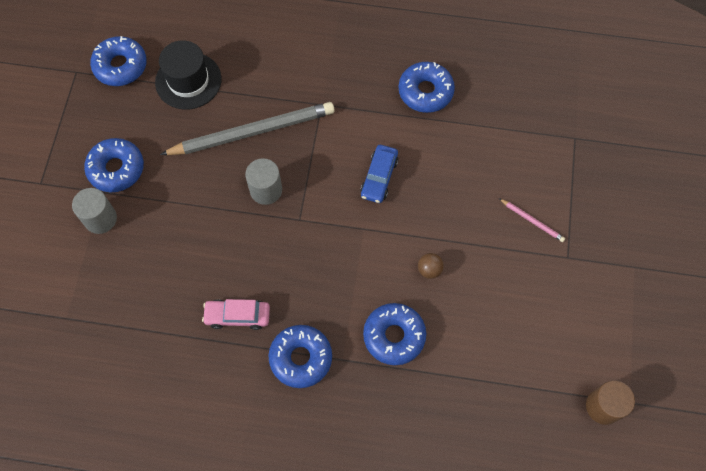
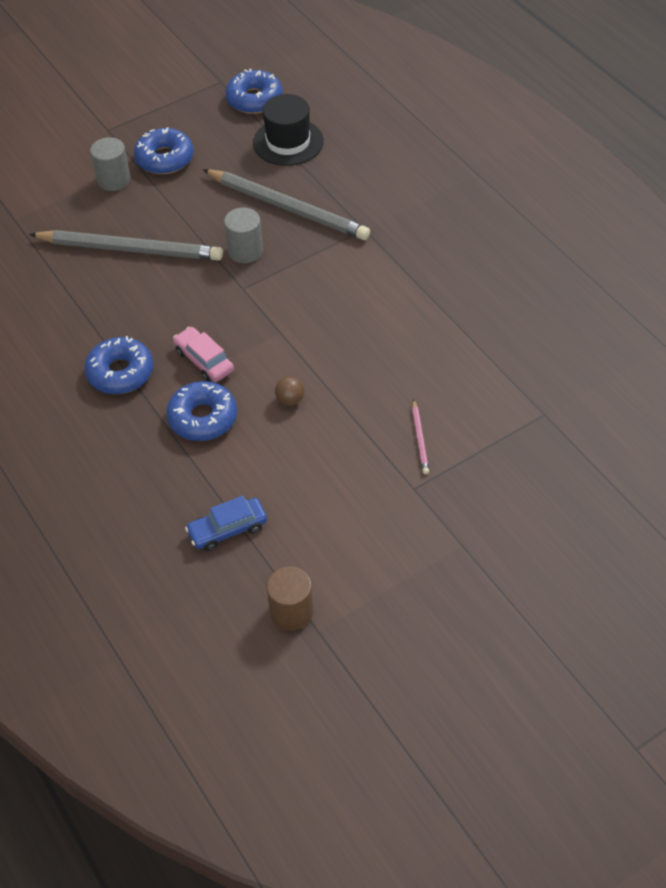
camera: 50 degrees right, 15 degrees down
pink car [202,299,270,330] -> pink car moved to [173,327,234,382]
blue car [360,145,398,203] -> blue car moved to [185,496,267,551]
blue donut [399,62,455,113] -> none
none -> grey pencil [29,230,223,260]

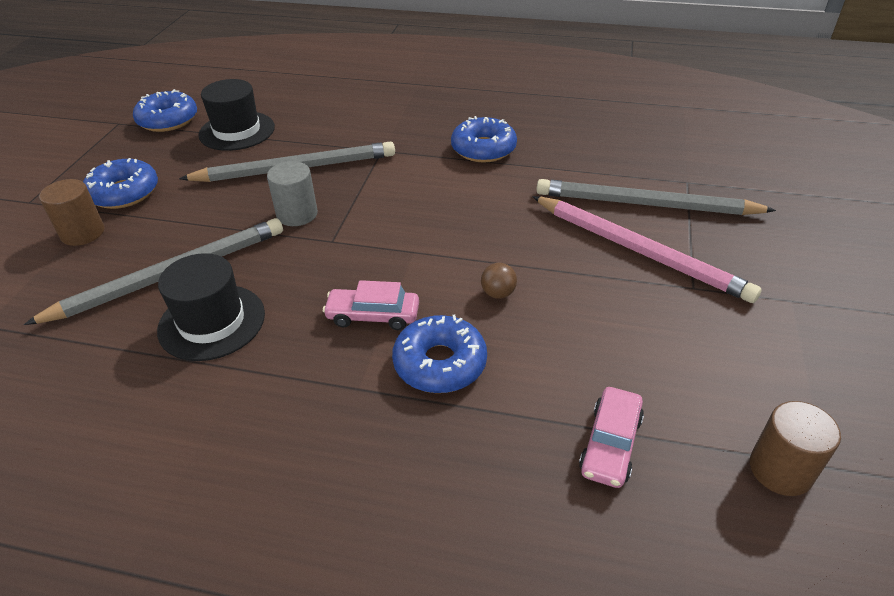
camera: 45 degrees left, 10 degrees down
blue donut [84,336,154,394] -> blue donut moved to [451,116,517,162]
grey cylinder [90,137,131,191] -> brown cylinder [39,179,104,246]
blue car [185,496,267,551] -> pink car [579,387,644,488]
pink pencil [412,399,429,474] -> pink pencil [532,196,762,303], size x2.42
none -> black hat [157,253,265,361]
none -> grey pencil [536,179,776,215]

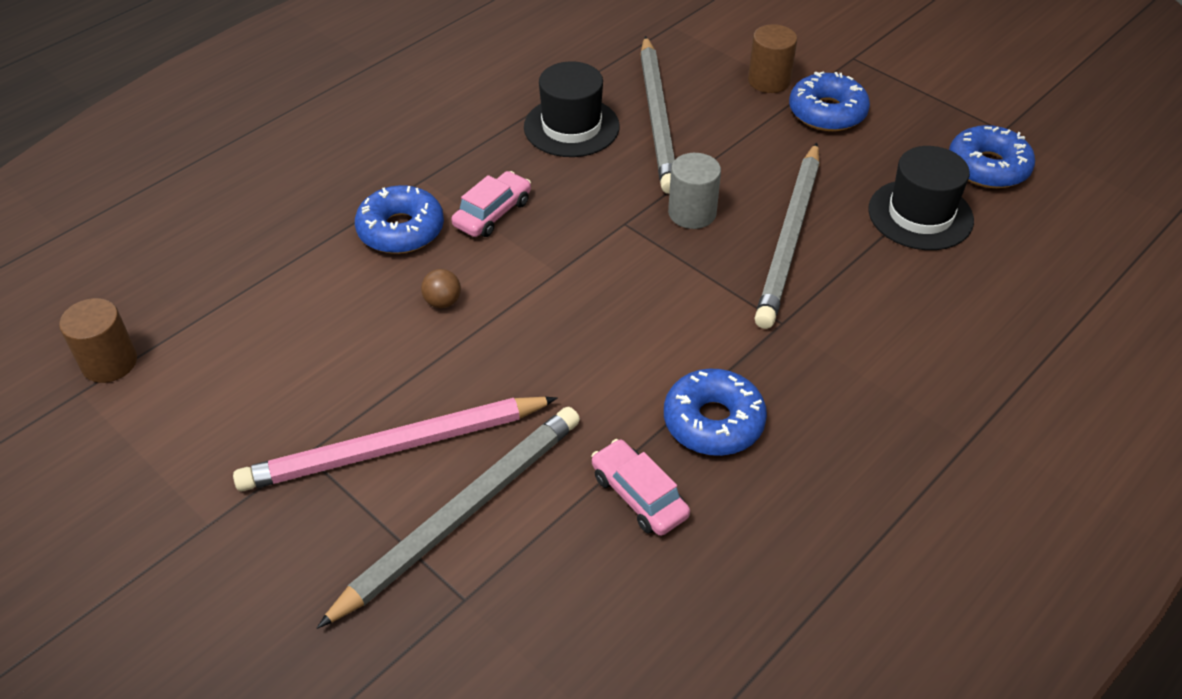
camera: 120 degrees right, 5 degrees up
pink car [579,387,644,488] -> pink car moved to [591,439,690,536]

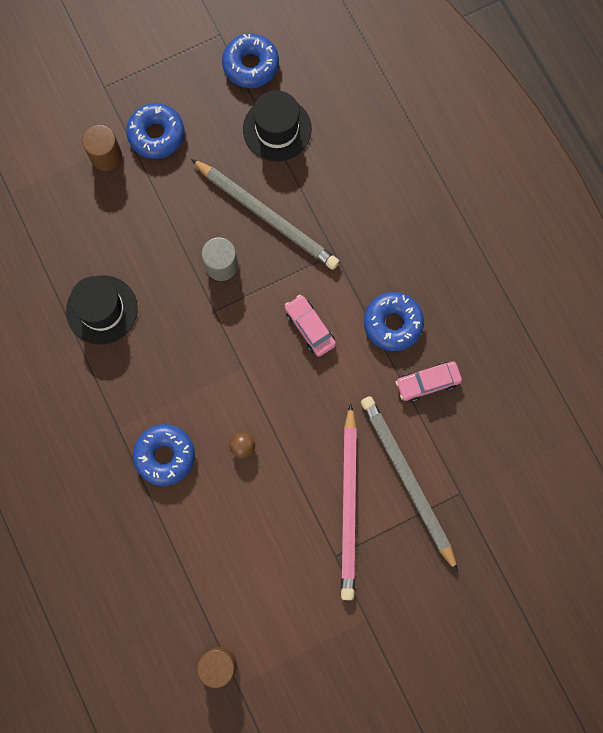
camera: 70 degrees left, 30 degrees up
pink car [451,171,531,237] -> pink car moved to [285,295,336,357]
grey pencil [640,36,675,194] -> none

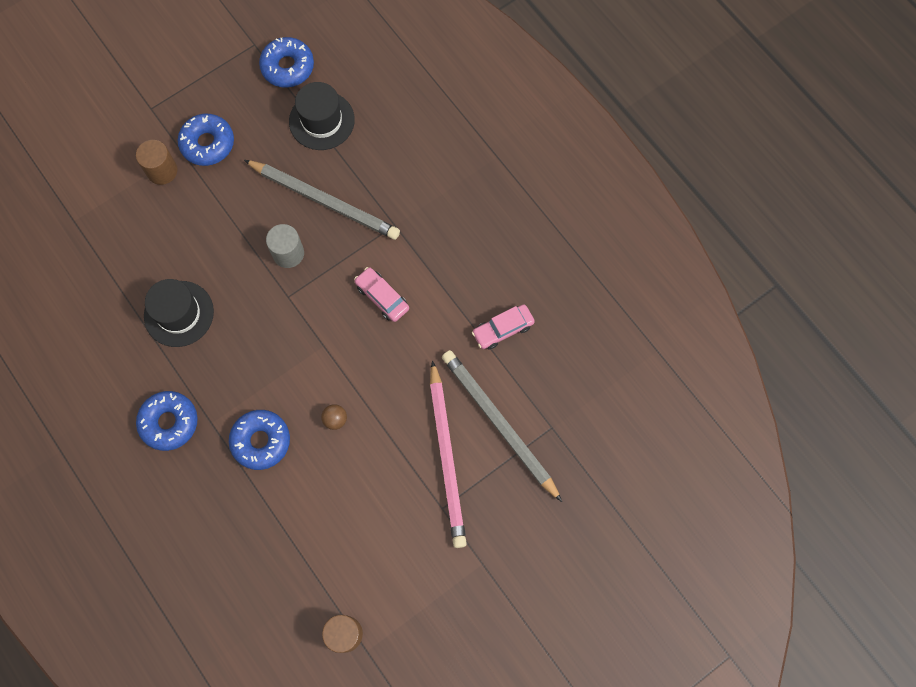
camera: 10 degrees left, 5 degrees down
blue donut [364,292,424,351] -> blue donut moved to [136,391,198,451]

